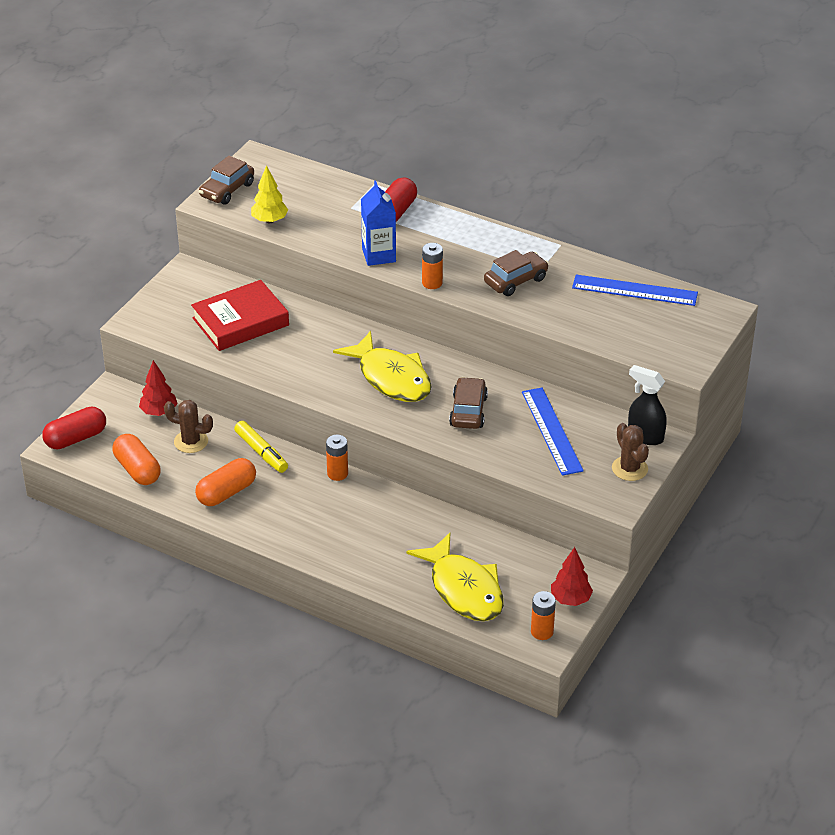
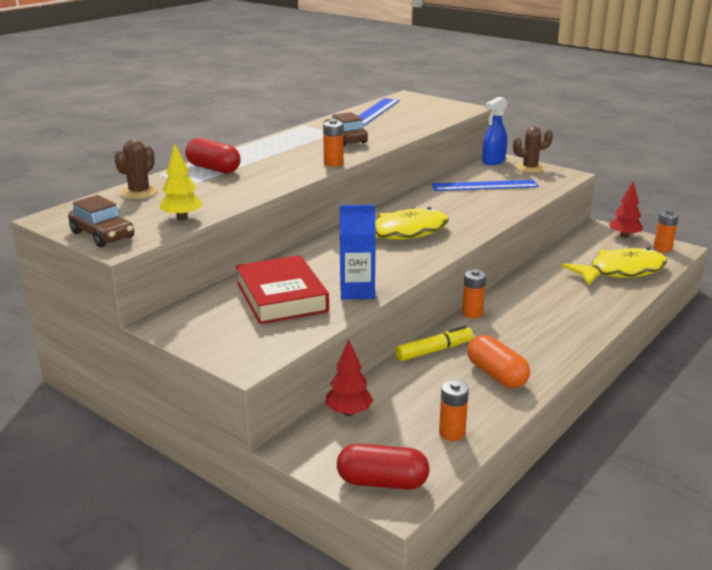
camera: 80 degrees left, 15 degrees down
red capsule [42,407,106,450] -> red capsule turned 60 degrees counterclockwise [337,444,430,490]
orange capsule [113,434,161,485] -> orange battery [439,380,469,441]
brown cactus [164,400,213,453] -> brown cactus moved to [114,139,157,199]
blue carton [361,181,396,266] -> blue carton moved to [340,205,376,300]
brown car [449,377,488,429] -> none
black spray bottle [628,365,667,445] -> blue spray bottle [482,97,507,165]

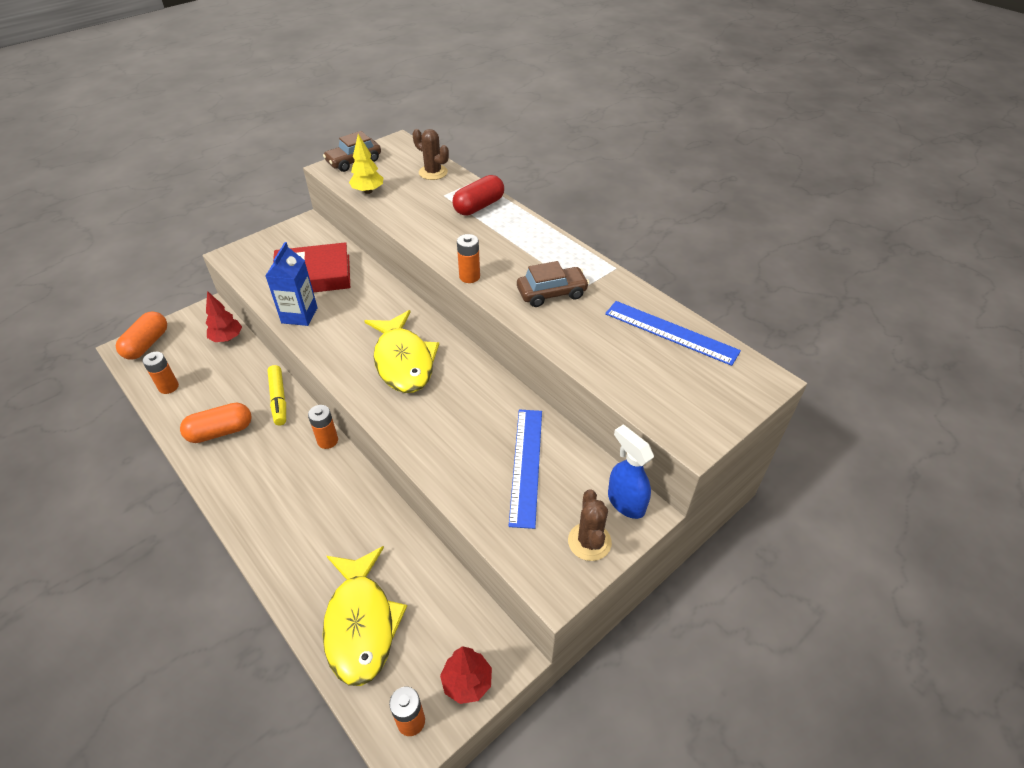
camera: 100 degrees right, 20 degrees up
red capsule [337,444,430,490] -> orange capsule [116,311,167,360]

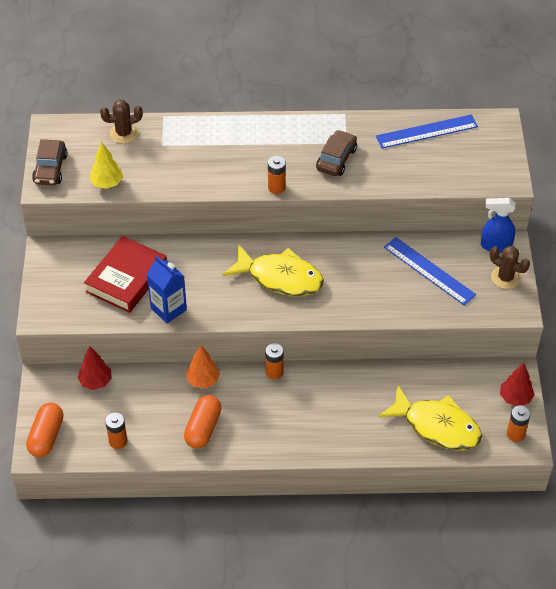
camera: 50 degrees left, 5 degrees up
orange capsule [116,311,167,360] -> orange capsule turned 45 degrees clockwise [26,403,63,457]
yellow marker [267,365,286,426] -> orange tree [186,345,220,388]
red capsule [452,175,504,216] -> none

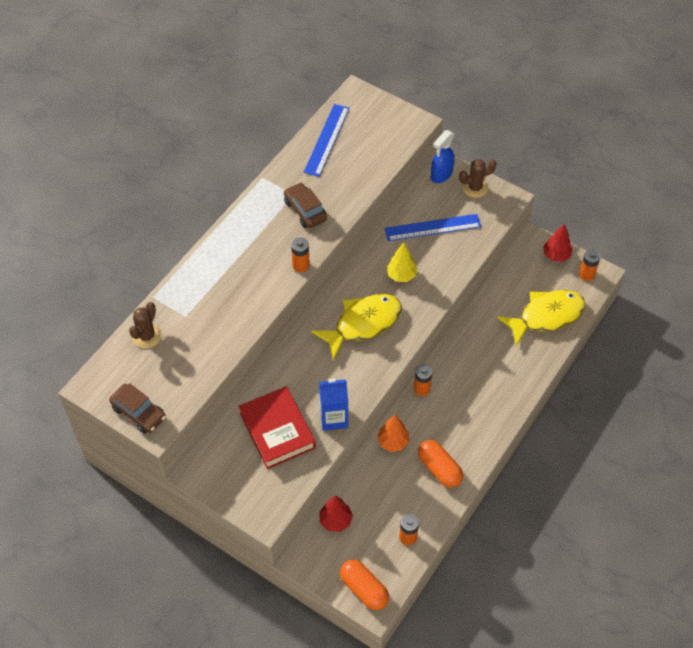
camera: 55 degrees left, 5 degrees up
yellow tree [90,142,123,189] -> yellow tree moved to [386,243,417,282]

